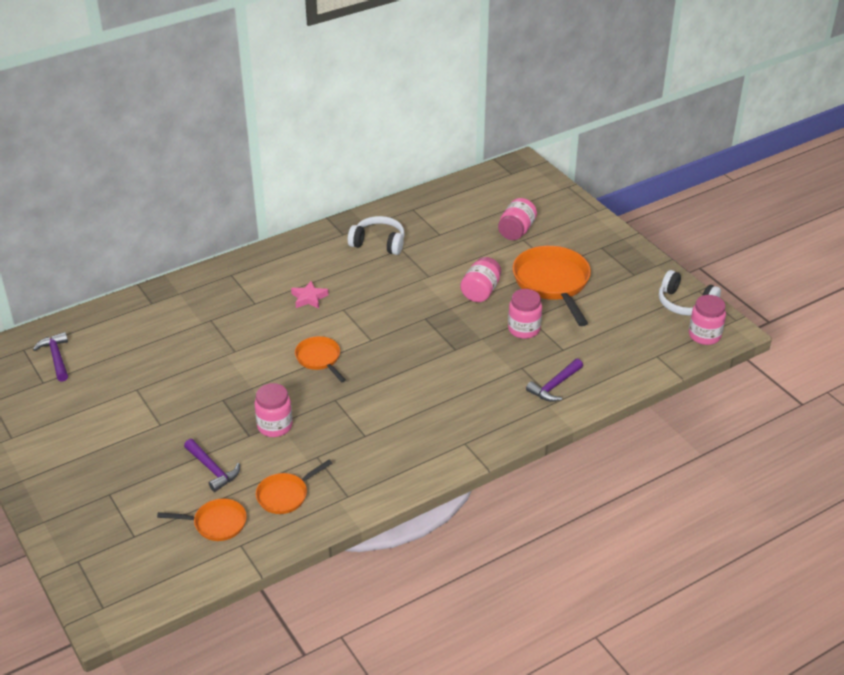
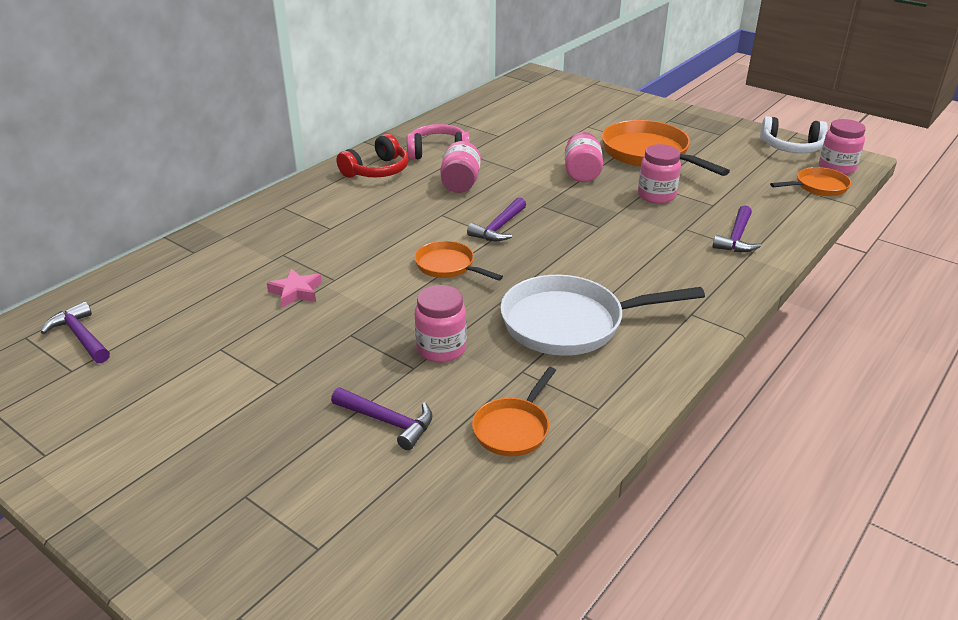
camera: 20 degrees left, 5 degrees down
orange pan [157,499,247,541] -> orange pan moved to [770,167,851,196]
pink star [291,281,329,309] -> pink star moved to [267,268,322,308]
white headphones [348,216,405,255] -> pink headphones [407,124,470,160]
pink jar [498,198,537,240] -> pink jar moved to [440,141,481,193]
none -> red headphones [337,134,409,178]
none -> purple hammer [467,197,526,241]
none -> white pan [500,275,705,356]

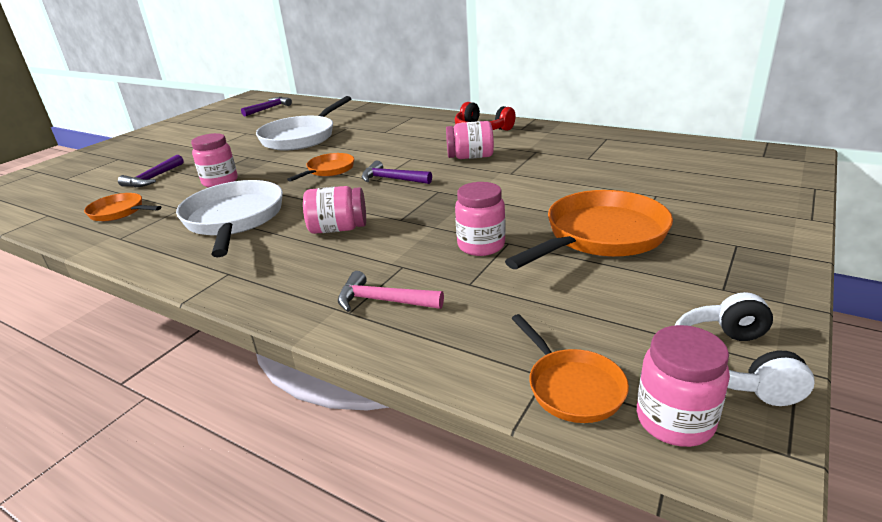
camera: 85 degrees right, 5 degrees down
pink star [267,268,322,308] -> white pan [256,96,351,151]
pink headphones [407,124,470,160] -> none
pink jar [565,132,603,182] -> pink jar moved to [303,186,366,234]
purple hammer [713,205,761,252] -> pink hammer [338,271,444,312]

